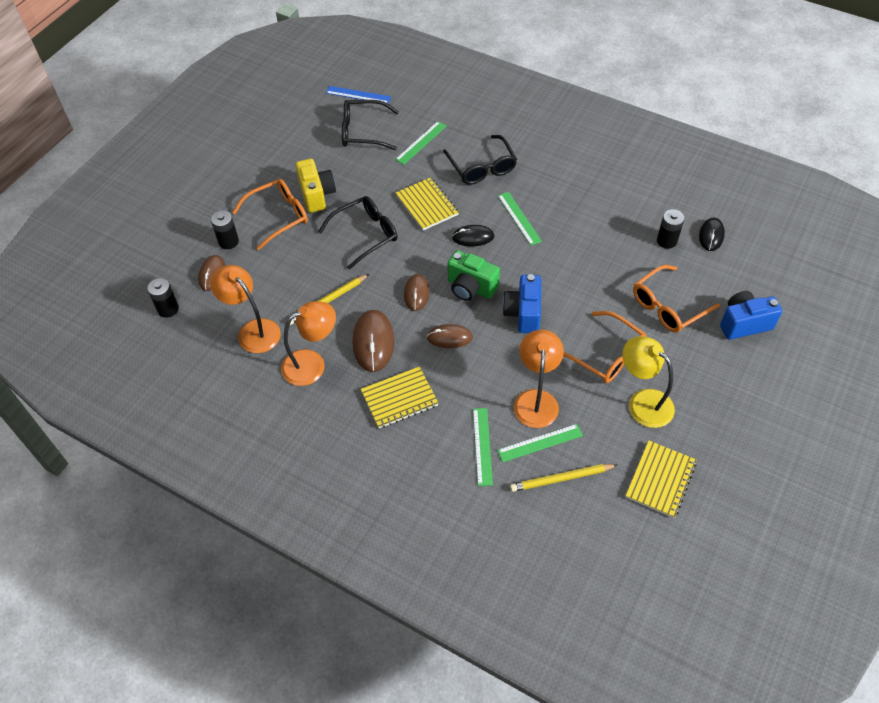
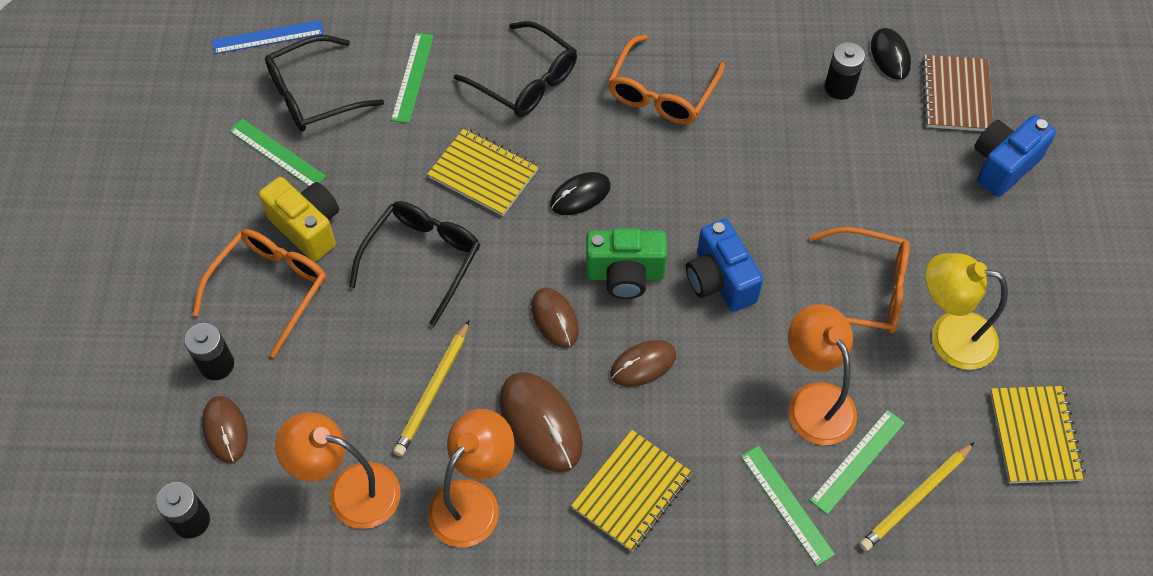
camera: 30 degrees left, 5 degrees up
green ruler [498,192,542,246] -> green ruler moved to [229,119,326,186]
orange glasses [633,265,720,333] -> orange glasses moved to [608,34,725,124]
none -> brown notebook [922,55,993,131]

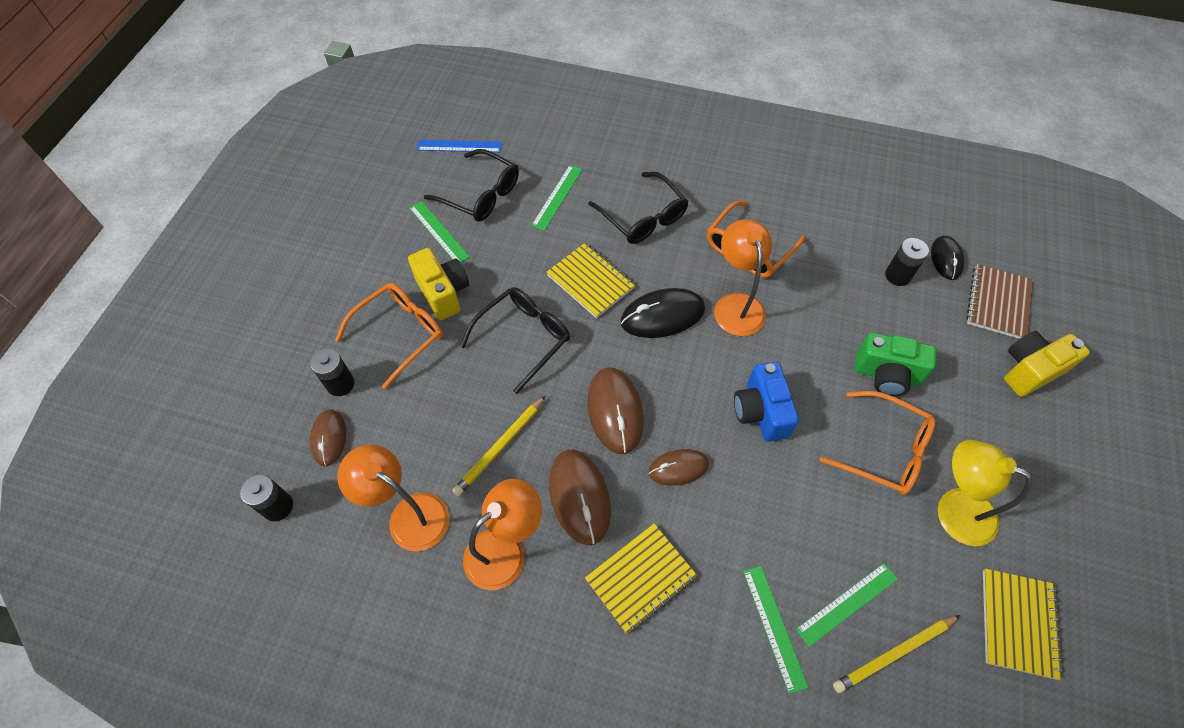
camera: 15 degrees right, 0 degrees up
black glasses [265,35,384,132] -> black glasses turned 135 degrees counterclockwise [424,149,519,222]
brown mouse [531,288,579,348] -> brown mouse [587,367,644,454], size x1.59
black mouse [550,172,611,215] -> black mouse [621,288,705,338], size x1.59
green camera [586,228,667,299] -> green camera moved to [855,332,937,396]
orange lamp [788,304,857,445] -> orange lamp moved to [714,219,772,336]
blue camera [974,115,1056,197] -> yellow camera [1004,331,1090,397]

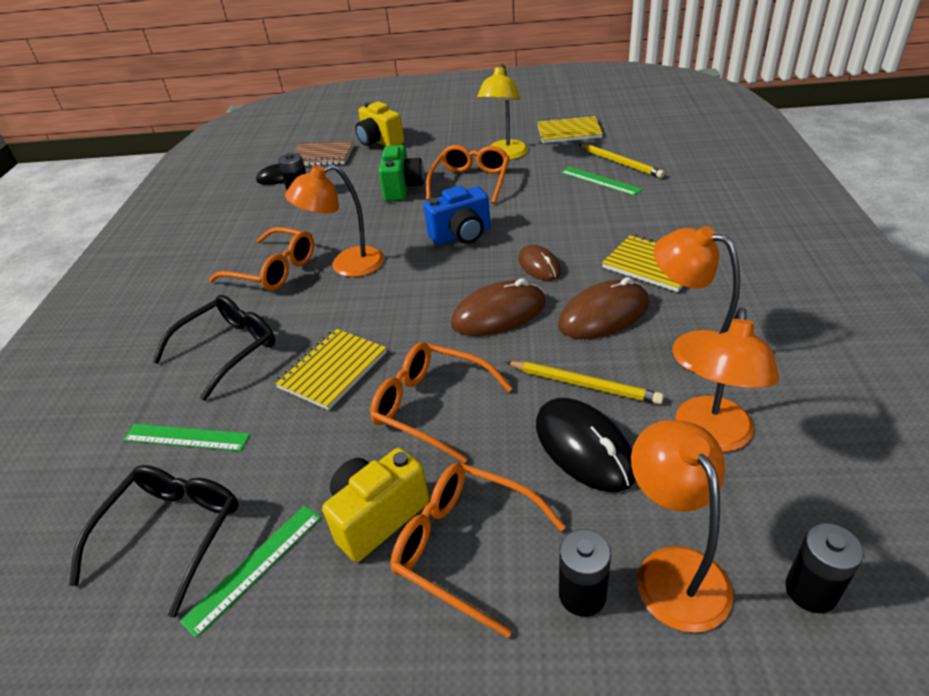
camera: 100 degrees left, 20 degrees down
brown mouse [310,409,346,466] -> orange lamp [631,420,733,633]
blue ruler [417,140,502,152] -> none
black glasses [460,287,570,394] -> orange glasses [370,342,513,464]
black mouse [621,288,705,338] -> black mouse moved to [536,398,635,492]
green ruler [743,566,808,694] -> none

